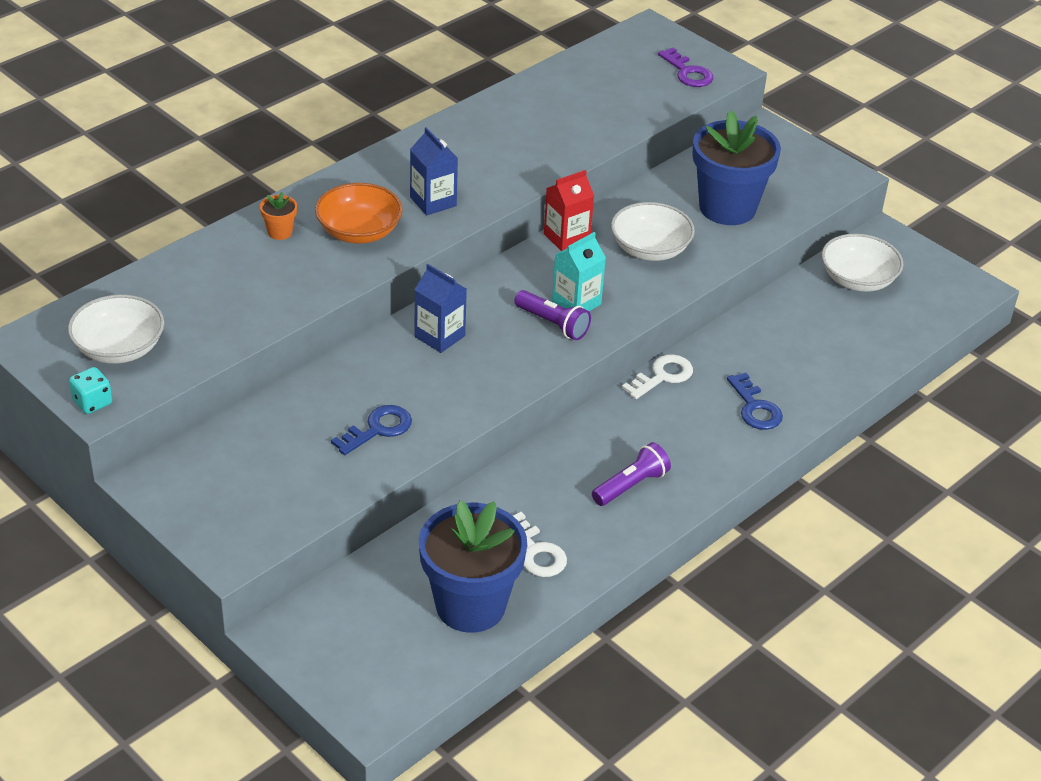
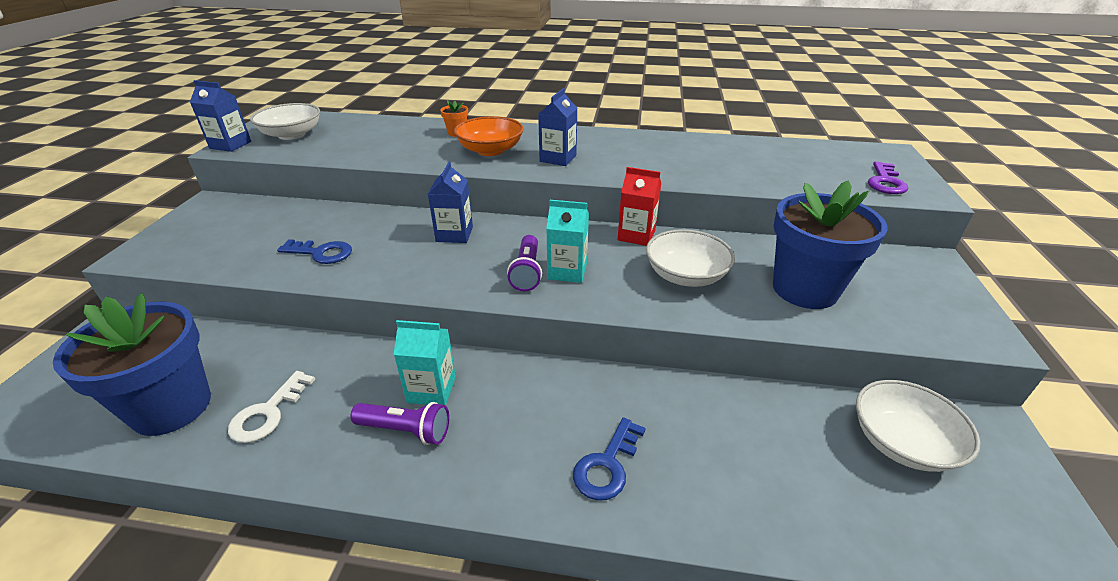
camera: 55 degrees right, 5 degrees down
turquoise dice [69,367,112,414] -> blue carton [190,80,251,152]
white key [622,354,693,399] -> none
none -> turquoise carton [394,320,456,405]

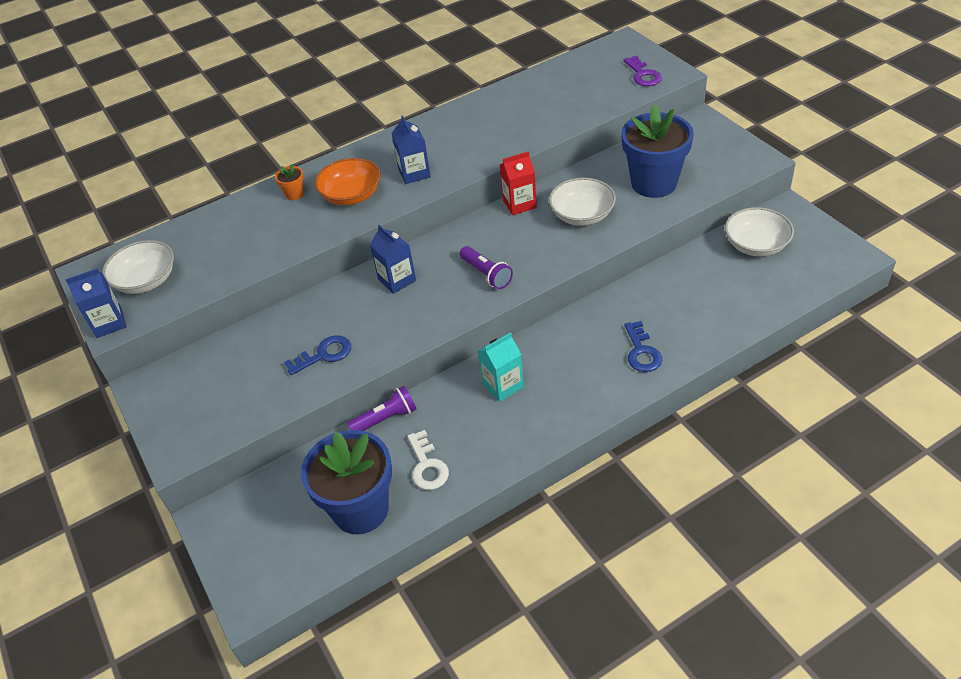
camera: 35 degrees left, 10 degrees up
purple flashlight [350,402,449,445] -> purple flashlight moved to [347,386,416,431]
turquoise carton [546,200,589,283] -> none

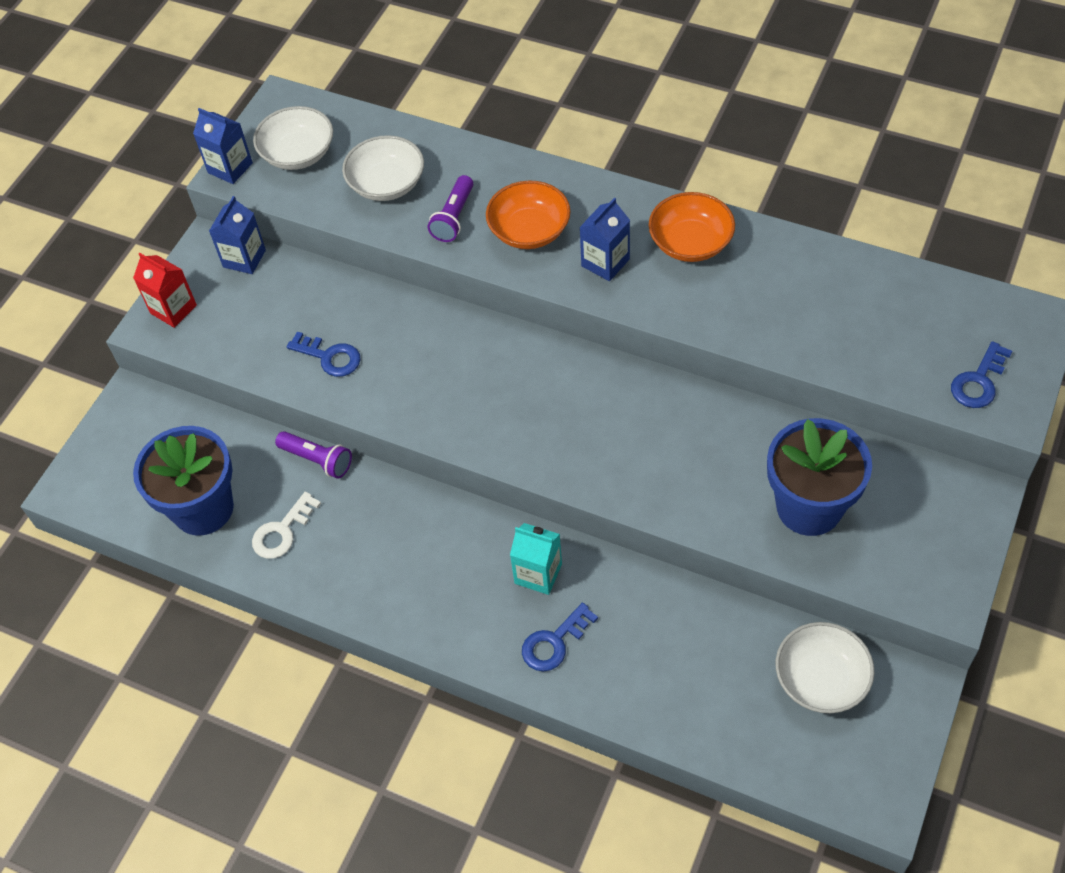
camera: 55 degrees right, 10 degrees up
orange flower pot [275,164,304,200] -> none
blue carton [370,225,416,294] -> blue carton moved to [209,196,266,274]
purple flashlight [460,246,513,289] -> purple flashlight moved to [428,175,473,242]
turquoise carton [478,332,524,402] -> turquoise carton moved to [510,523,562,595]
red carton [500,151,537,215] -> red carton moved to [133,253,197,328]
white bowl [549,178,616,226] -> white bowl moved to [342,135,424,201]
purple key [623,56,662,86] -> blue key [951,341,1012,408]
none -> orange bowl [649,192,735,262]

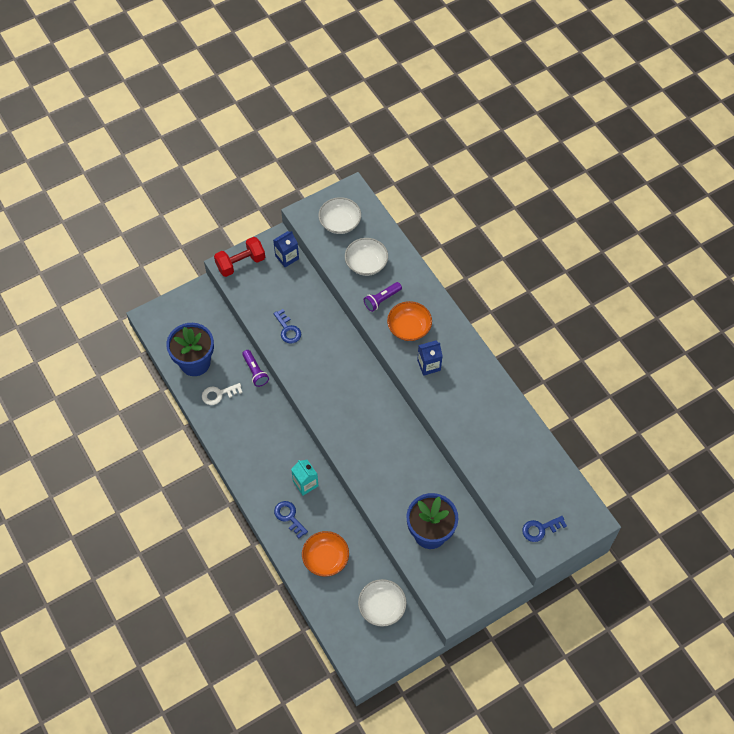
camera: 30 degrees right, 5 degrees up
red carton [133,253,197,328] -> red dumbbell [214,237,265,277]
blue carton [193,108,253,184] -> none
blue key [522,602,598,671] -> blue key turned 60 degrees clockwise [274,501,308,538]
orange bowl [649,192,735,262] -> orange bowl moved to [302,531,349,577]

